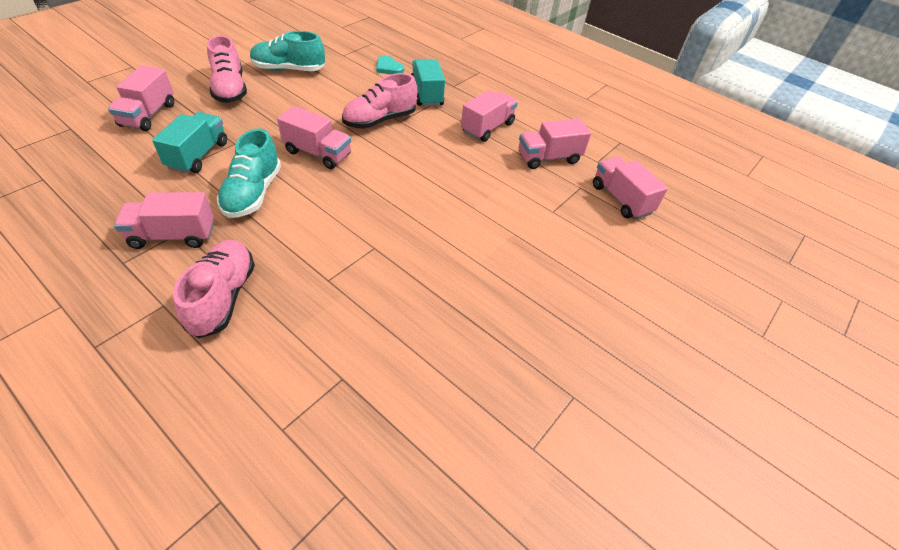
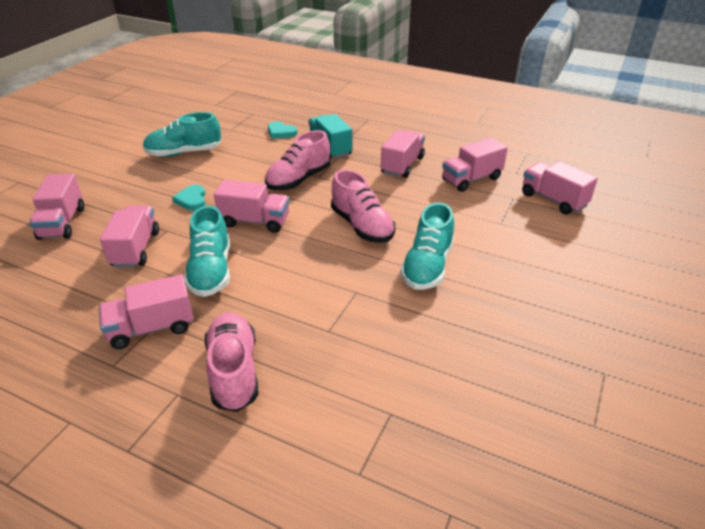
camera: 10 degrees left, 10 degrees down
turquoise truck [152,112,227,173] -> pink truck [100,206,159,268]
pink shoe [207,35,247,103] -> pink shoe moved to [331,169,395,243]
none -> turquoise heart [172,185,205,210]
none -> turquoise shoe [400,203,454,290]

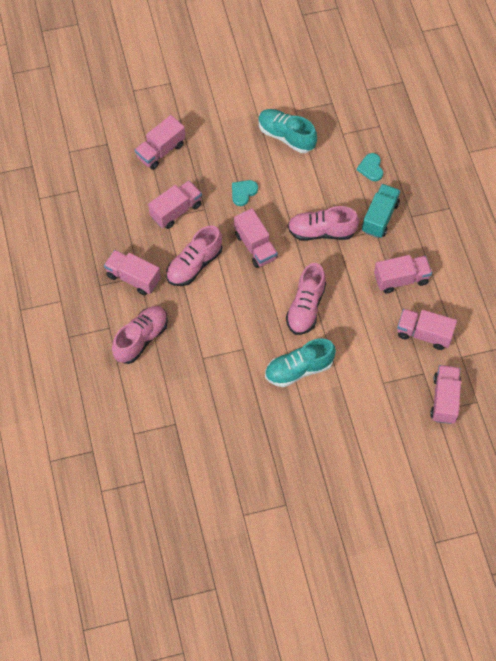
camera: 50 degrees right, 25 degrees up
turquoise shoe [184,206,230,297] -> pink shoe [166,225,222,286]

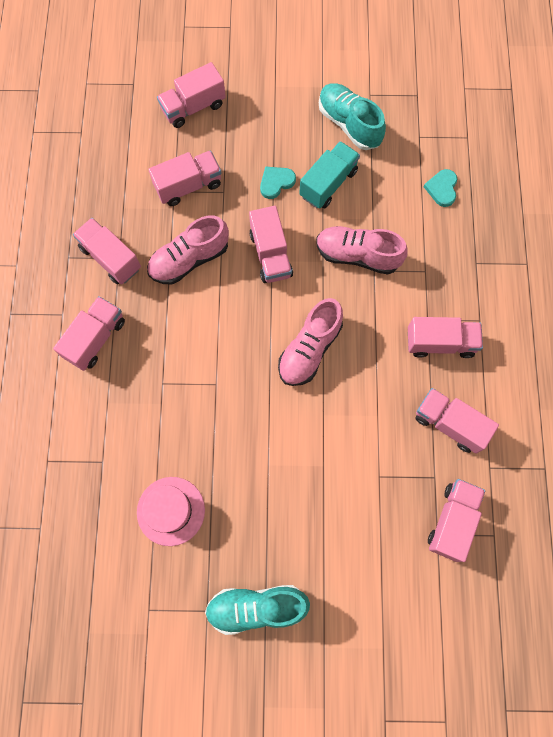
camera: 15 degrees right, 10 degrees up
pink shoe [112,306,168,364] -> pink truck [53,296,125,371]
turquoise shoe [265,338,336,387] -> turquoise shoe moved to [205,585,310,635]
turquoise truck [362,184,400,238] -> turquoise truck moved to [299,141,360,209]
none -> pink hat [137,477,205,546]

